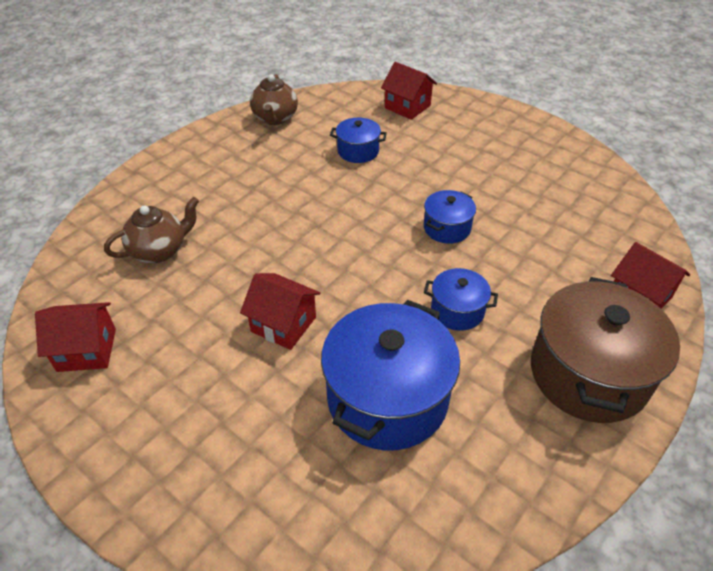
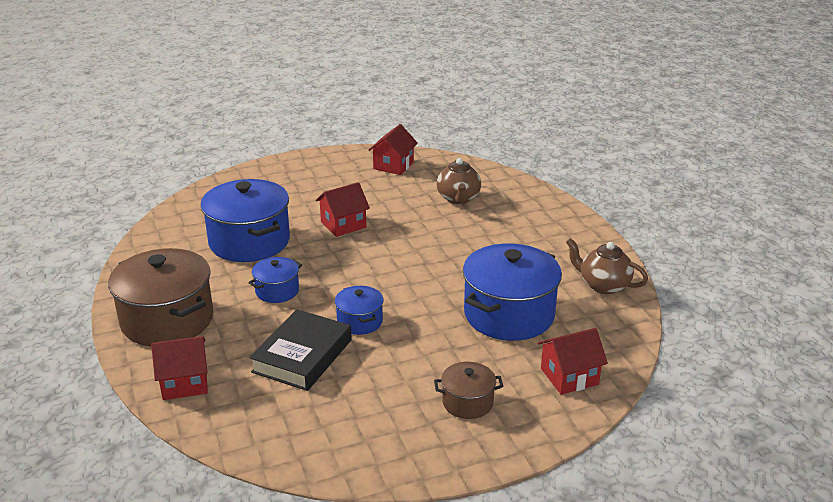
camera: 120 degrees right, 15 degrees down
blue pot [330,117,387,163] -> blue pot [463,243,562,341], size x2.00
none -> black book [249,309,352,391]
none -> brown pot [434,362,503,419]

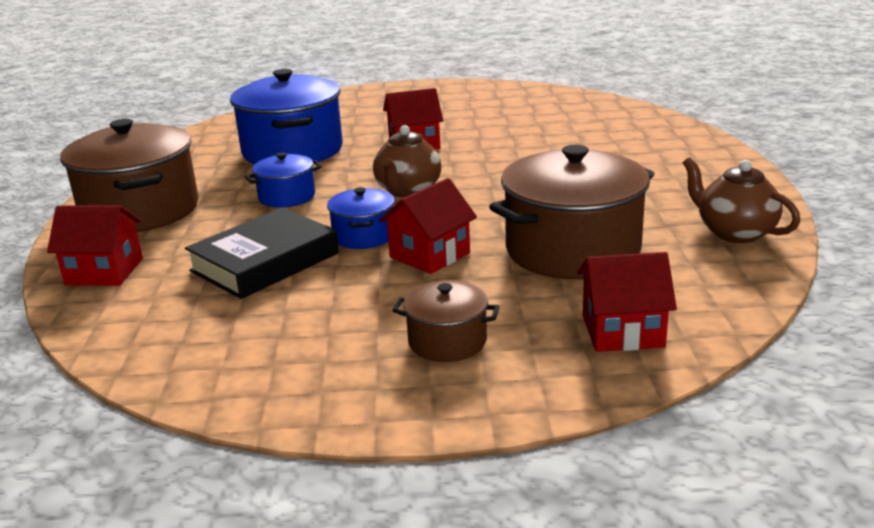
camera: 20 degrees right, 5 degrees down
red house [369,124,418,175] -> red house moved to [379,178,477,274]
brown teapot [437,158,481,204] -> brown teapot moved to [373,125,441,198]
blue pot [463,243,562,341] -> brown pot [489,145,655,279]

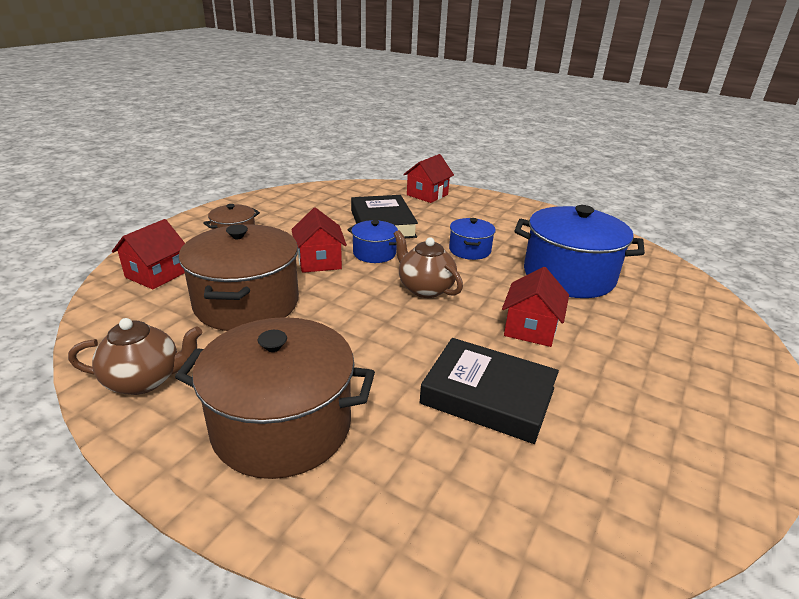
camera: 120 degrees right, 5 degrees up
brown pot [60,119,199,232] -> brown pot moved to [175,317,375,479]
none -> black book [420,338,559,444]

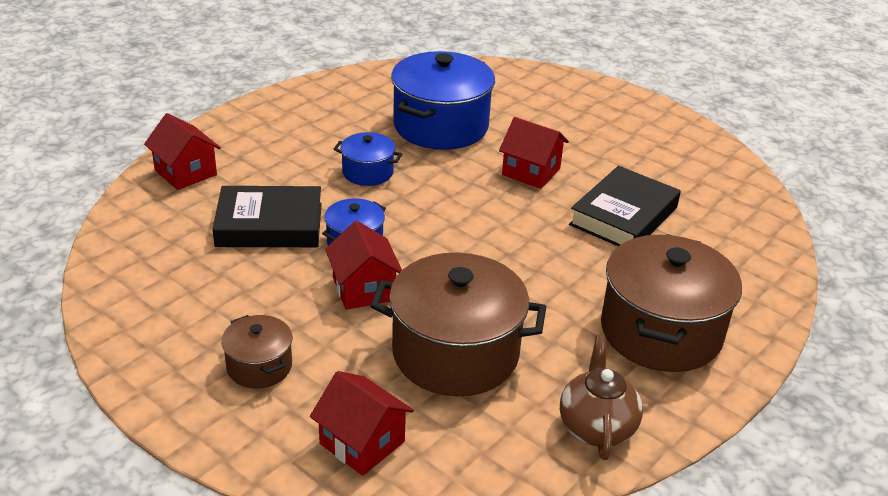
camera: 80 degrees left, 5 degrees up
red house [291,208,347,273] -> red house turned 75 degrees clockwise [325,221,402,310]
brown teapot [394,230,463,298] -> none

